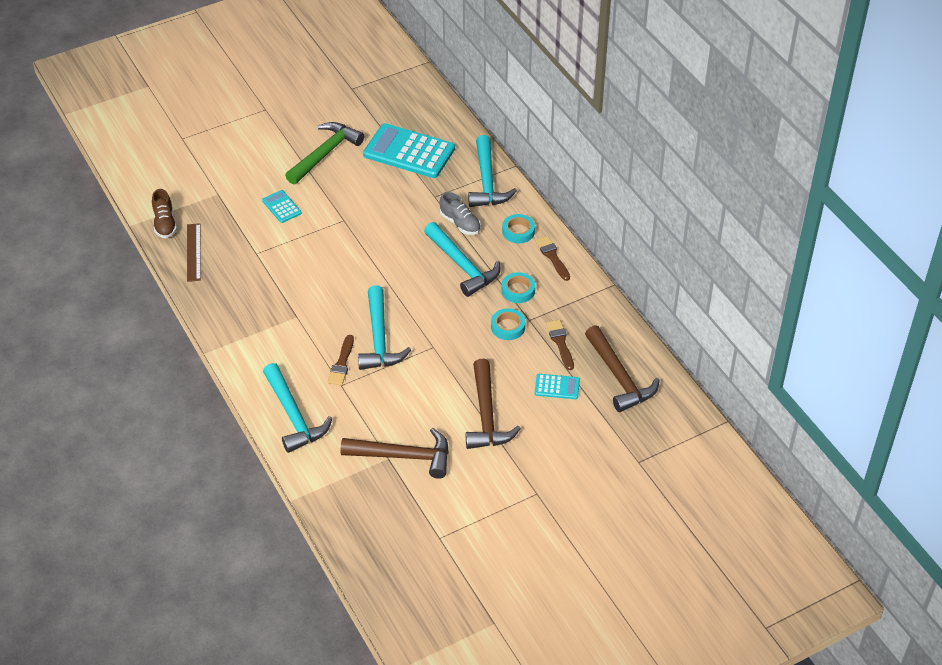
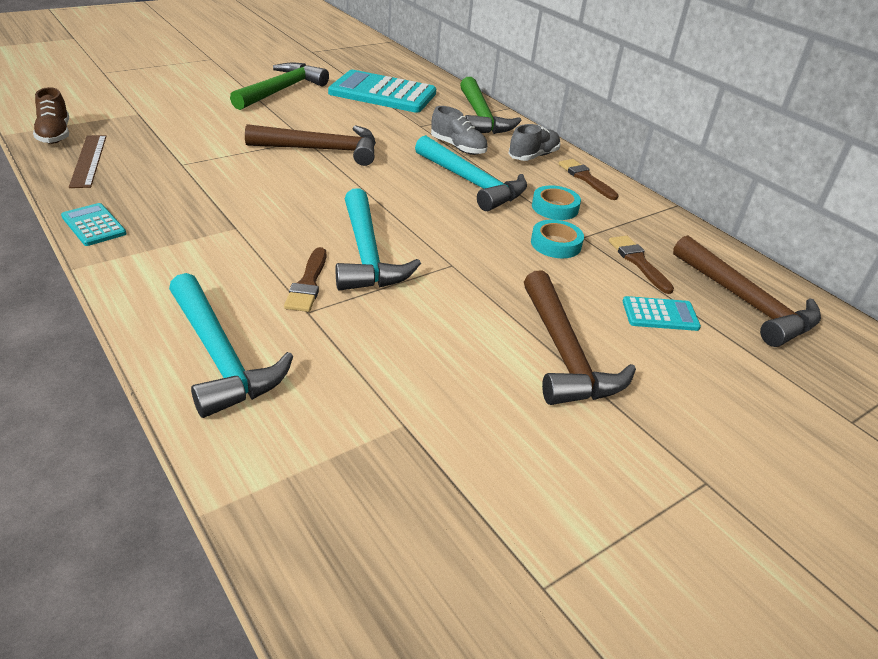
camera: 10 degrees left, 10 degrees down
turquoise calculator [262,190,302,223] -> turquoise calculator moved to [61,203,127,246]
brown hammer [341,428,449,479] -> brown hammer moved to [245,124,376,166]
turquoise hammer [468,135,517,207] -> green hammer [460,77,522,134]
turquoise tape [502,214,535,243] -> grey shoe [508,124,561,161]

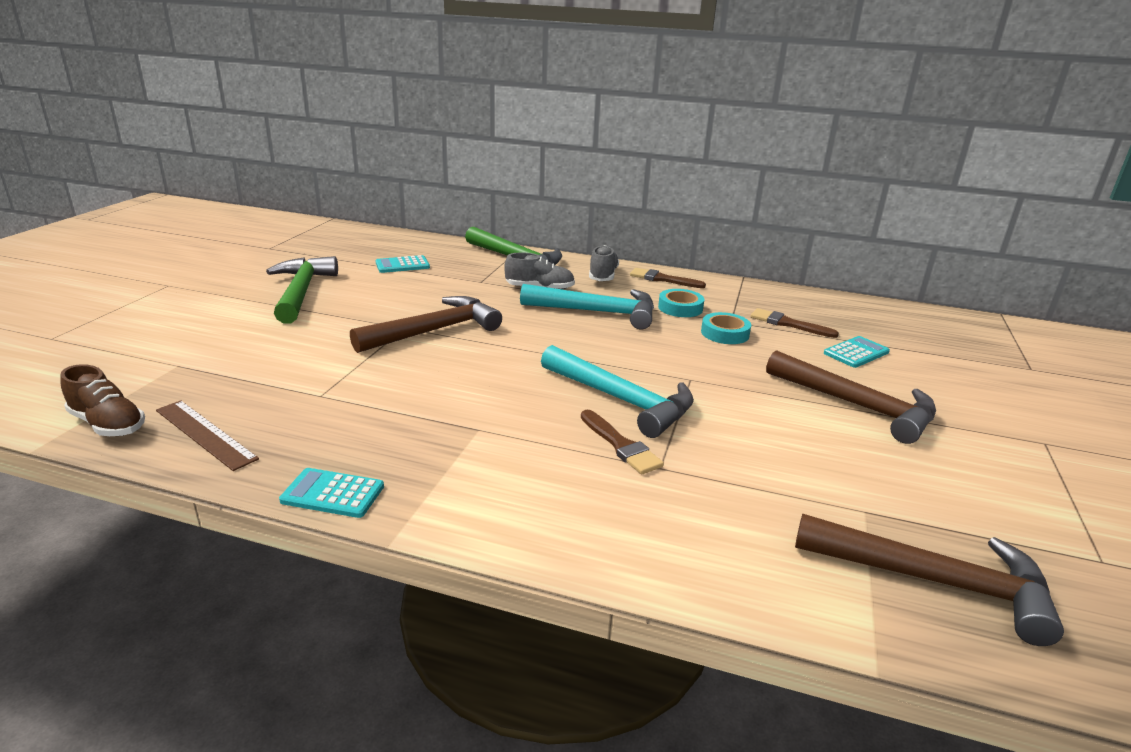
camera: 35 degrees left, 10 degrees down
turquoise hammer [169,273,293,418] -> none
turquoise calculator [328,70,436,113] -> turquoise calculator [375,255,430,273], size x0.47
brown hammer [673,236,821,347] -> brown hammer moved to [795,513,1064,646]

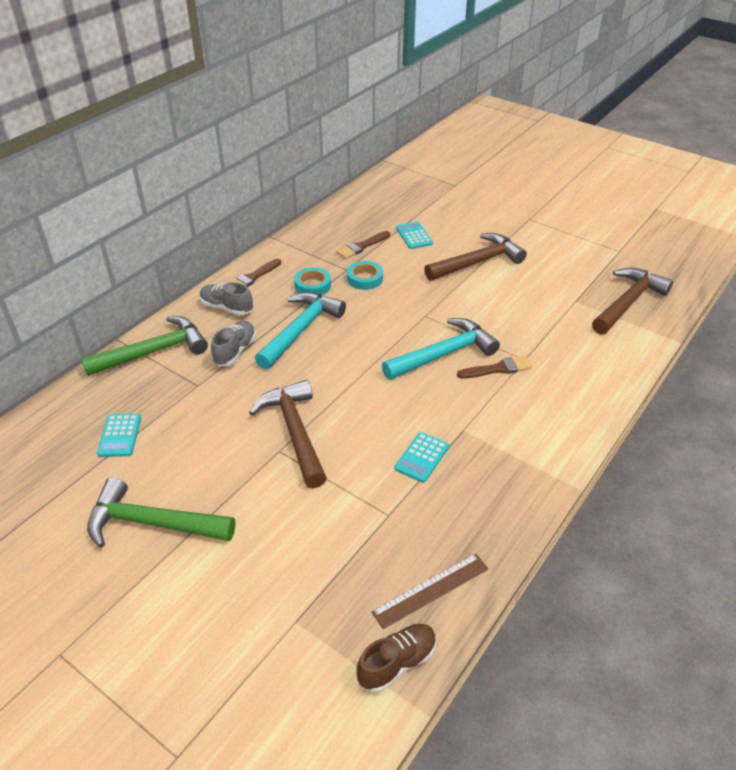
camera: 70 degrees left, 15 degrees up
turquoise calculator [279,468,384,518] -> turquoise calculator moved to [394,432,449,483]

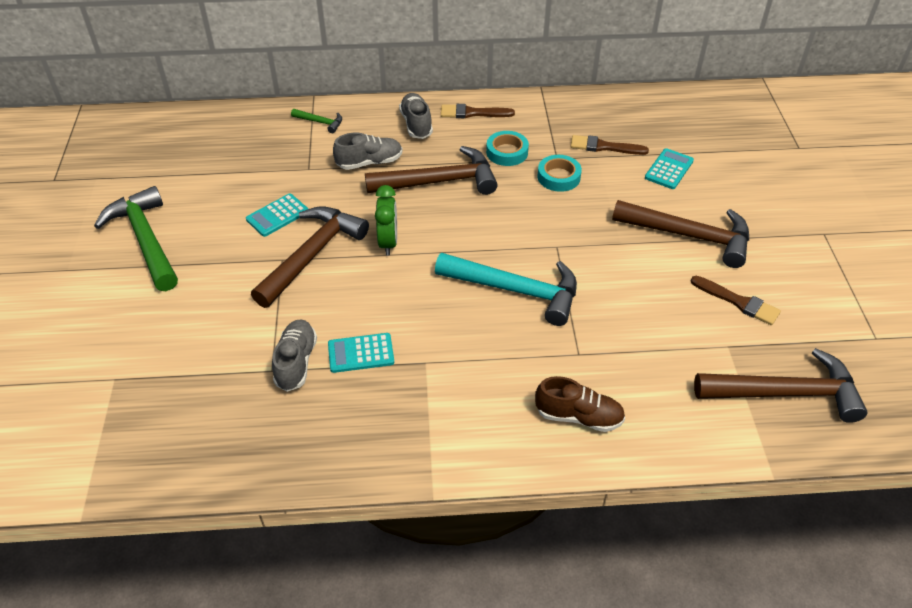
camera: 50 degrees right, 5 degrees up
green hammer [81,316,208,376] -> green hammer [291,109,342,133], size x0.45
turquoise calculator [97,414,141,457] -> turquoise calculator moved to [246,193,308,237]
turquoise hammer [255,292,346,369] -> brown hammer [365,146,498,195]
brown shoe [357,624,436,693] -> brown shoe moved to [535,376,625,432]
brown ruler [371,553,489,629] -> none
brown brush [457,356,532,379] -> brown brush moved to [691,276,781,325]
none -> grey shoe [272,319,317,392]
none -> green clock [375,185,397,255]

